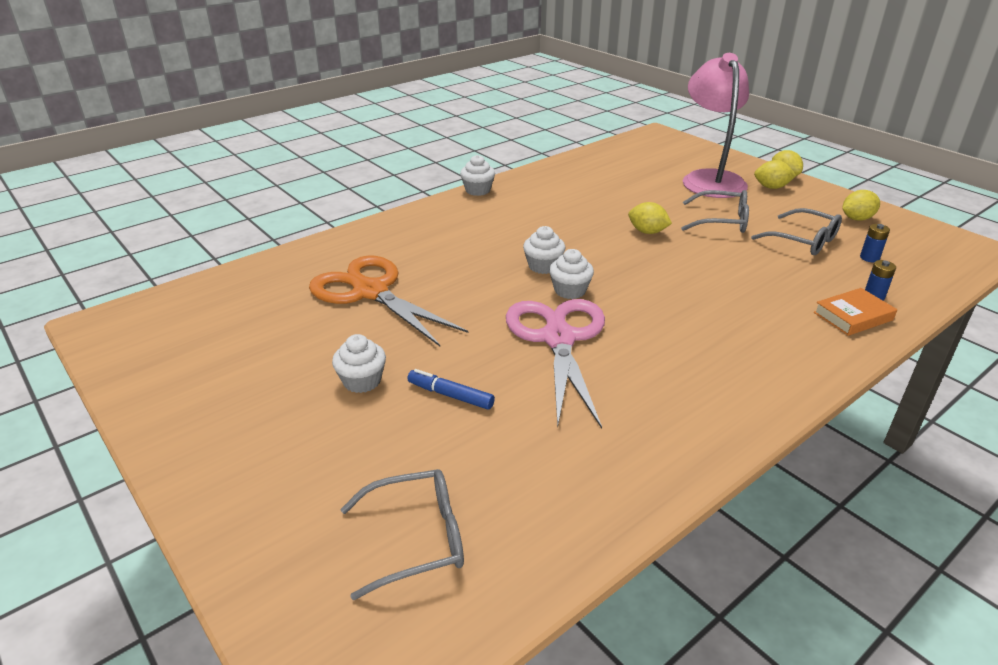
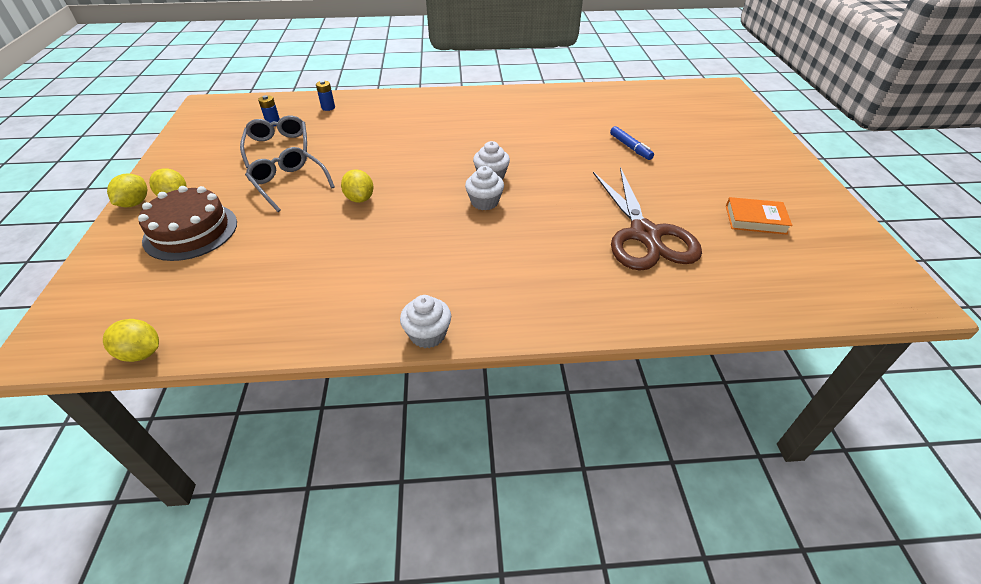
camera: 145 degrees left, 10 degrees up
orange scissors [309,255,468,346] -> brown scissors [593,167,702,271]
white cupcake [332,334,386,393] -> none
grey glasses [340,469,464,600] -> none
pink scissors [506,299,605,429] -> none
pink lamp [683,53,749,198] -> brown cake [138,186,237,261]
orange book [813,288,897,336] -> orange book moved to [726,197,792,235]
yellow lemon [842,190,880,221] -> yellow lemon moved to [103,319,159,362]

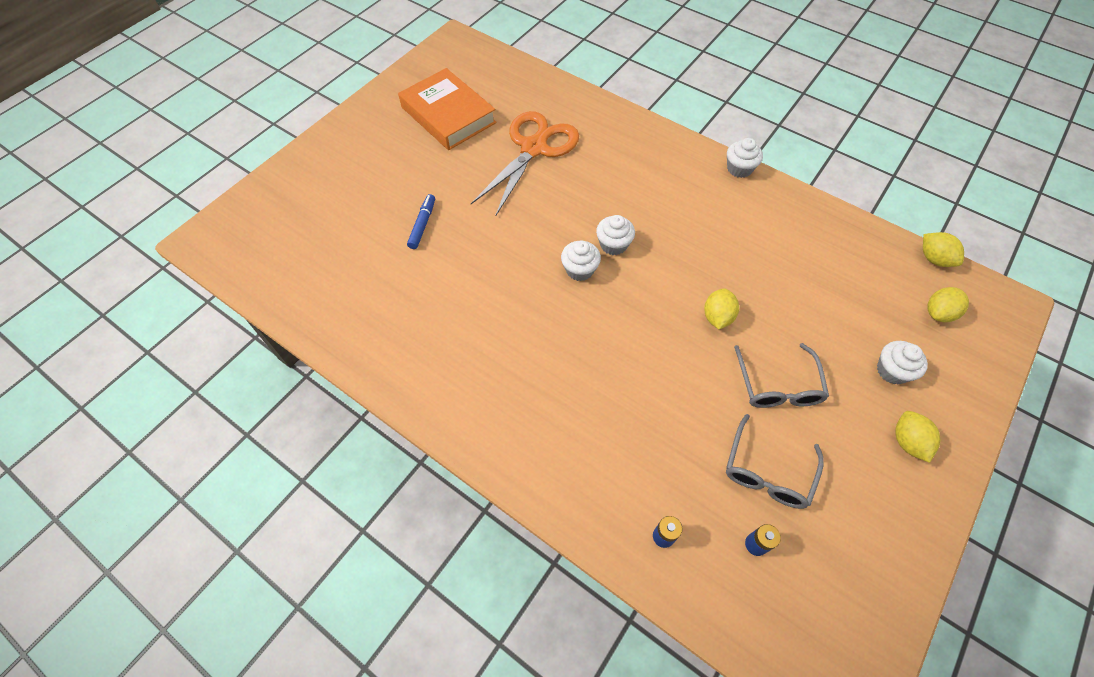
camera: 140 degrees left, 15 degrees up
yellow lemon [107,174,147,207] -> yellow lemon moved to [927,287,969,322]
brown cake [138,186,237,261] -> white cupcake [877,341,928,384]
brown scissors [593,167,702,271] -> orange scissors [471,111,579,217]
orange book [726,197,792,235] -> orange book [398,68,497,150], size x1.84

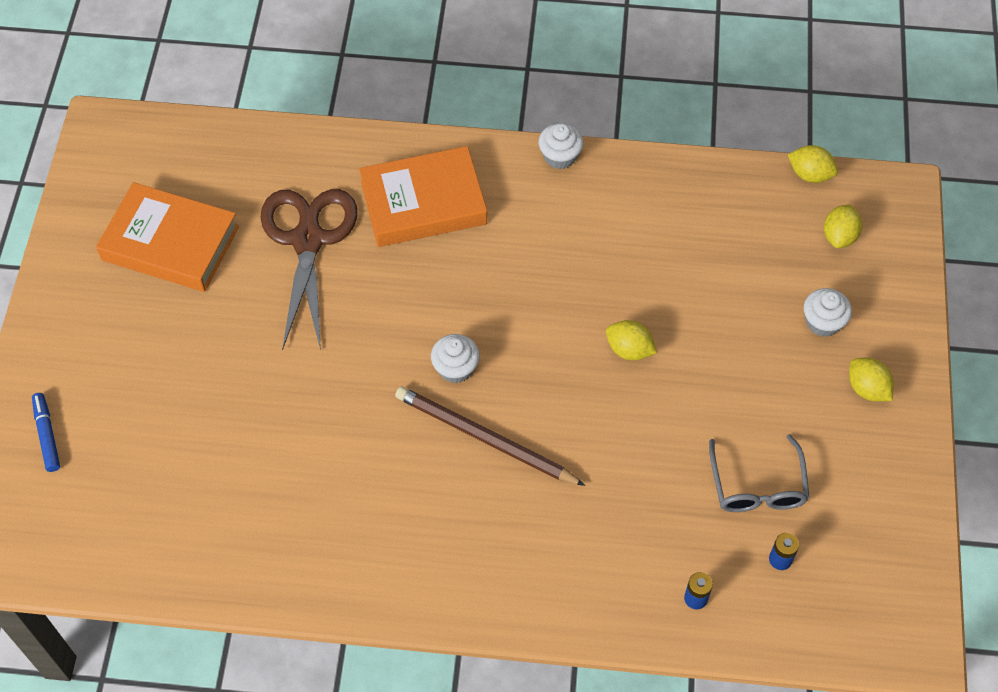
camera: 30 degrees left, 0 degrees up
blue marker [407,194,435,249] -> blue marker moved to [32,393,60,472]
orange scissors [471,111,579,217] -> brown scissors [260,189,358,350]
white cupcake [596,215,635,255] -> none
yellow lemon [704,288,739,329] -> yellow lemon turned 45 degrees counterclockwise [606,320,657,360]
grey glasses [734,343,829,408] -> none
none -> orange book [359,146,487,247]
none -> brown pencil [395,386,585,486]

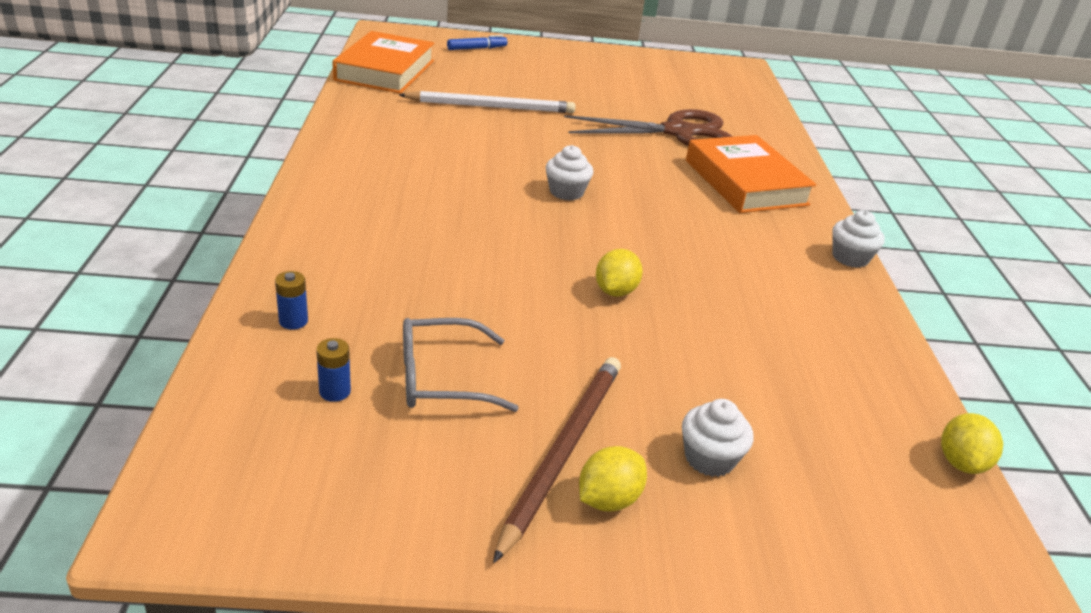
camera: 80 degrees right, 25 degrees down
orange book [96,182,239,292] -> orange book moved to [332,31,434,94]
brown pencil [395,386,585,486] -> brown pencil moved to [493,357,621,563]
yellow lemon [824,204,862,248] -> none
none -> white pencil [399,91,575,113]

